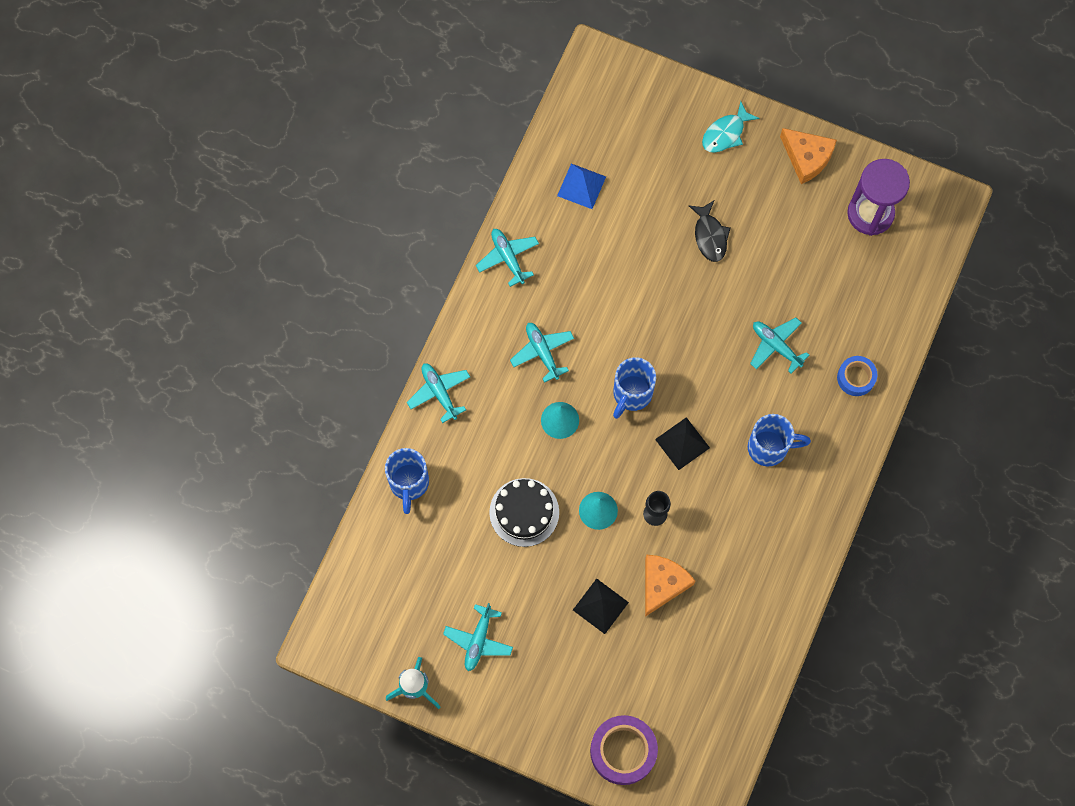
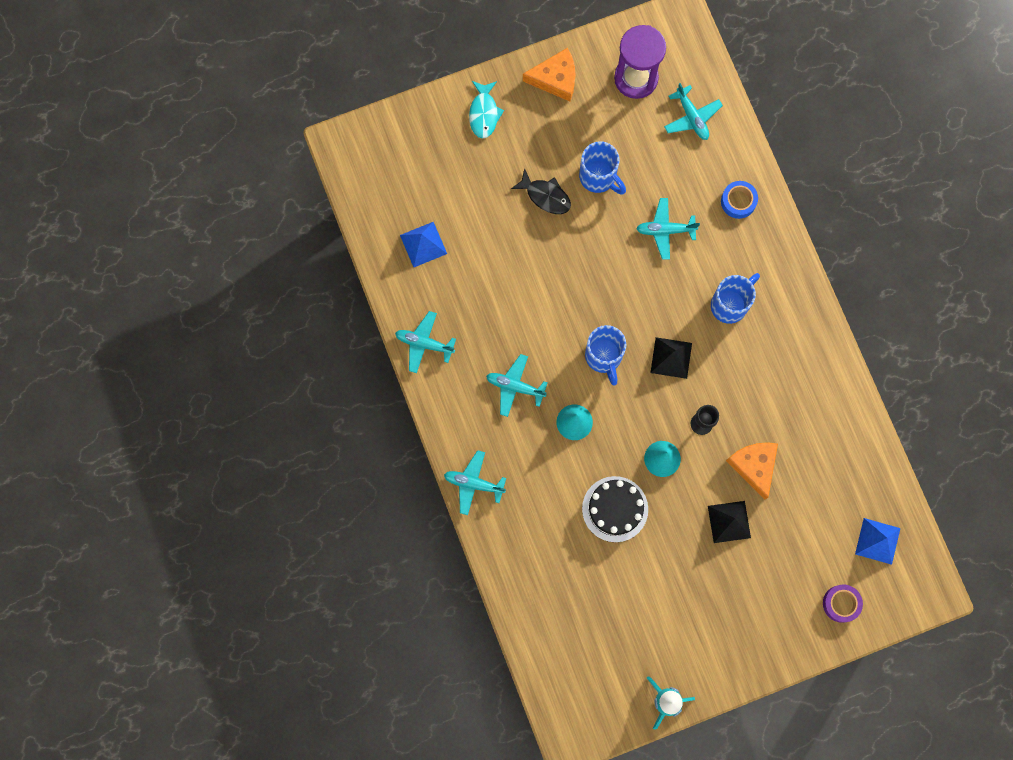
camera: 45 degrees left, 5 degrees up
blue mug [385,448,429,514] -> blue mug moved to [579,141,626,195]
turquoise plane [443,603,513,671] -> turquoise plane moved to [664,83,723,140]
purple tape [590,715,658,785] -> purple tape [823,585,863,623], size x0.60
none -> blue pyramid [855,518,900,565]

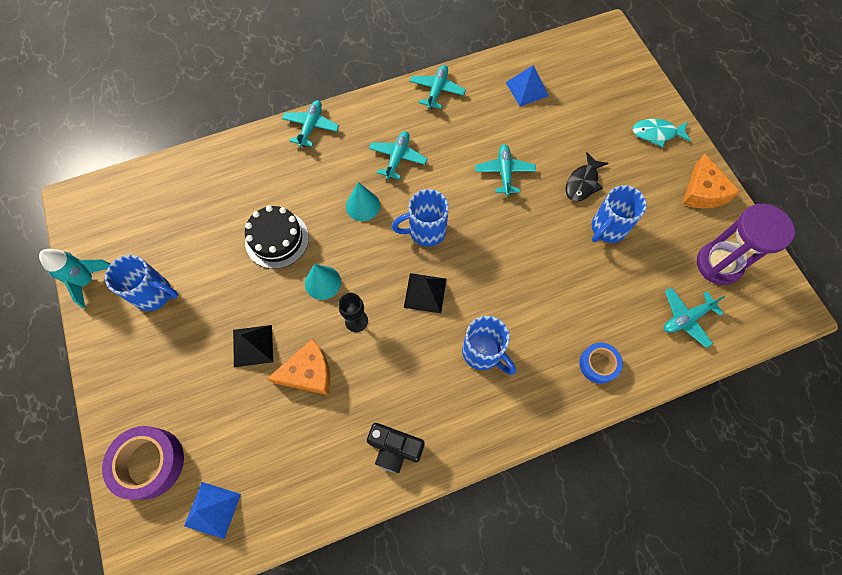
camera: 90 degrees right, 10 degrees down
turquoise plane [636,198,700,260] -> turquoise plane moved to [475,144,536,196]
purple tape [823,585,863,623] -> purple tape [102,426,184,500], size x1.65
none -> blue mug [105,255,178,311]
none -> black camera [367,423,424,473]

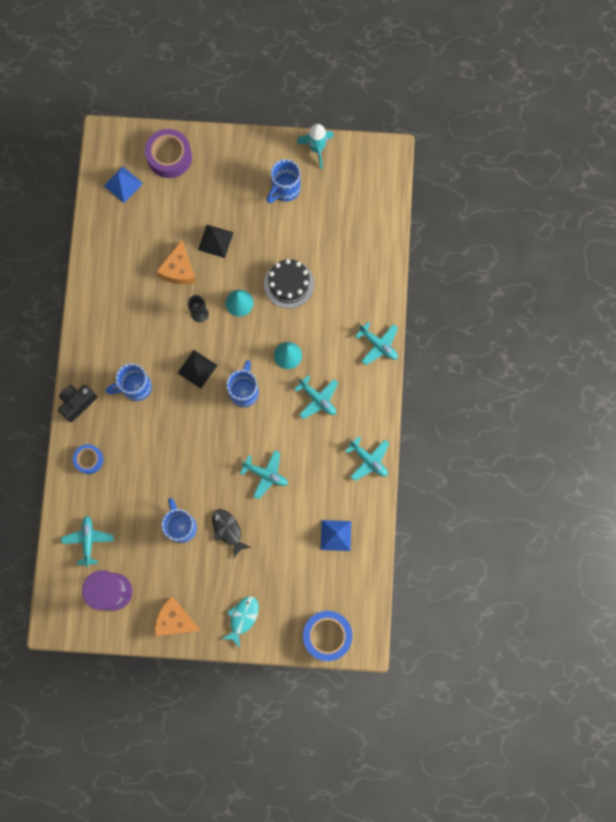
camera: 115 degrees right, 10 degrees up
black camera [367,423,424,473] -> black camera moved to [58,384,97,422]
none -> blue tape [303,611,352,661]

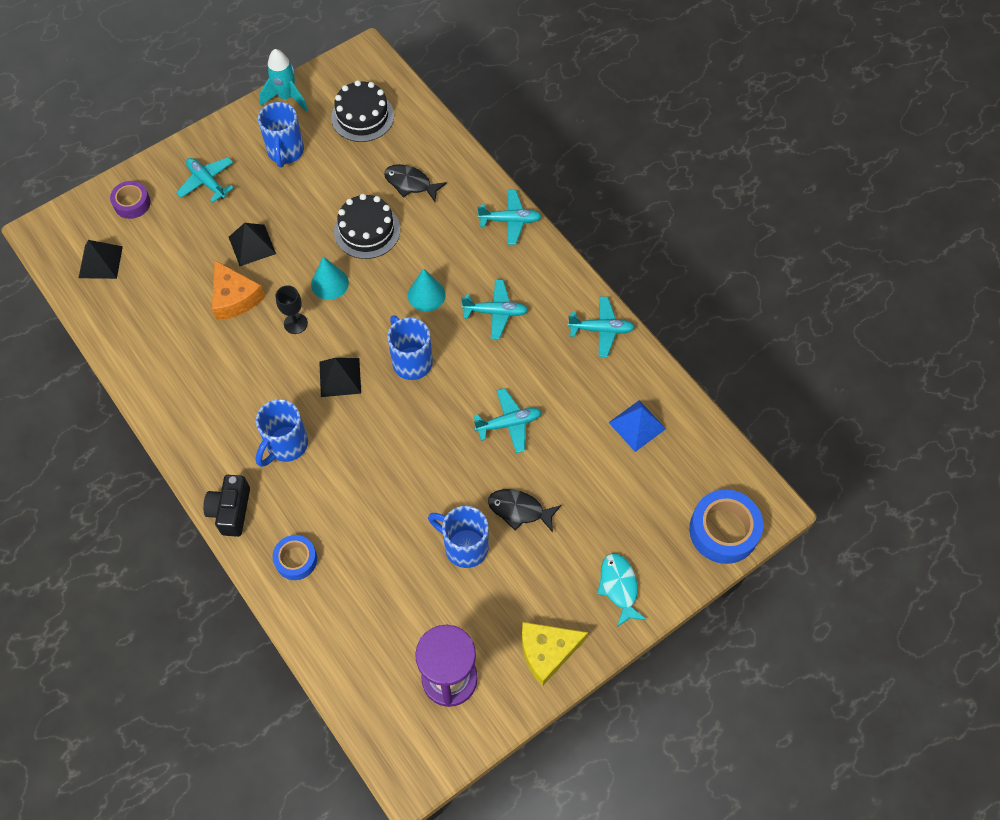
camera: 40 degrees left, 15 degrees down
turquoise plane [61,516,114,567] -> turquoise plane moved to [176,157,234,202]
blue pyramid [104,166,143,203] -> black pyramid [79,240,123,279]
purple tape [145,129,192,178] -> purple tape [110,181,151,219], size x0.60
orange cheese [155,597,201,636] -> yellow cheese [522,622,588,686]
none -> black cake [331,80,394,142]
none -> black fish [384,164,447,202]

